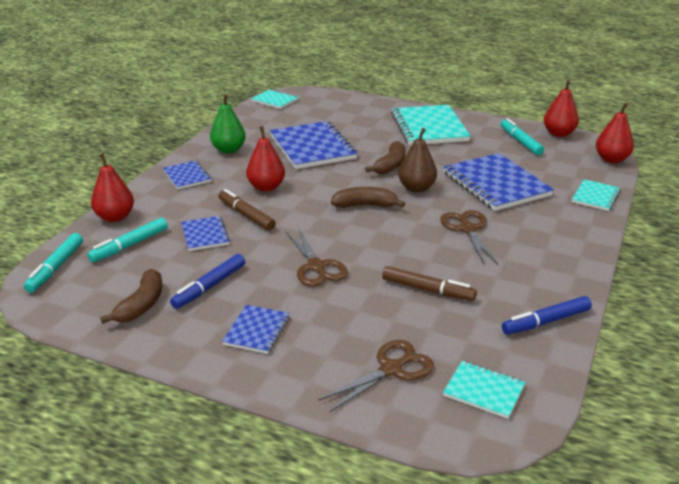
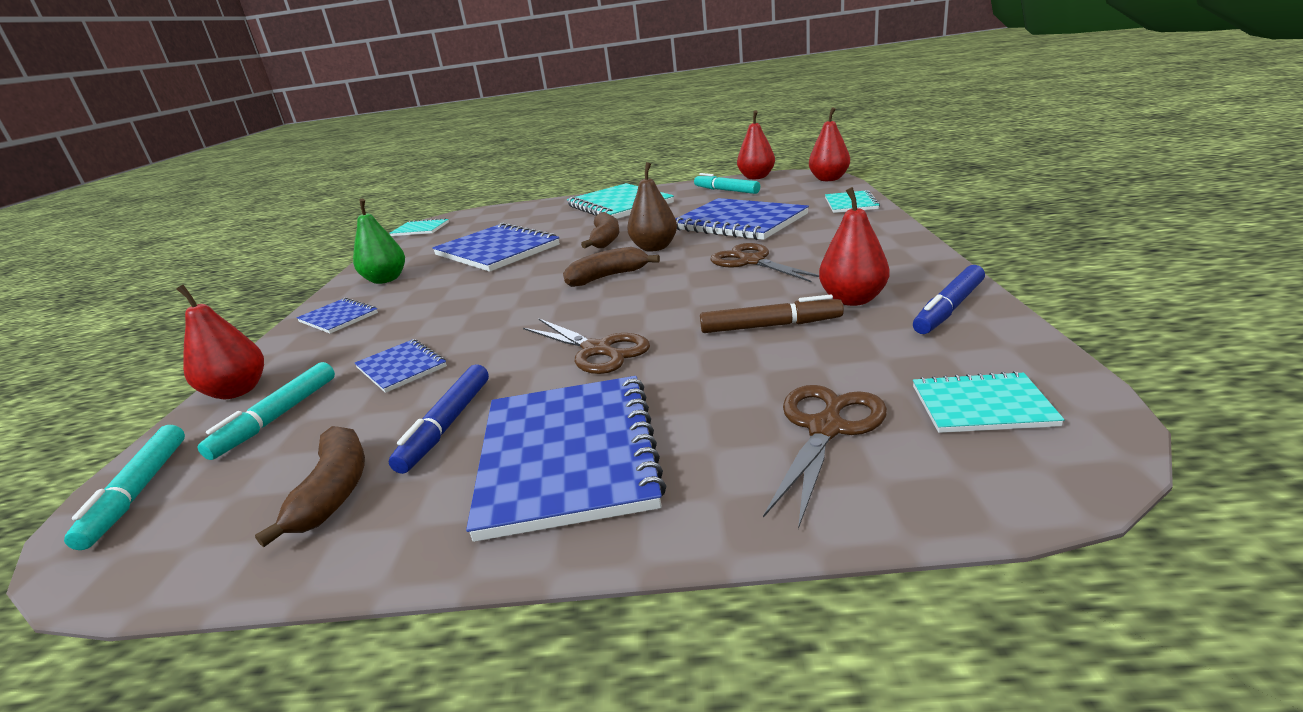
camera: 20 degrees left, 5 degrees down
brown marker [218,189,276,231] -> none
blue notebook [222,305,290,354] -> blue notebook [466,376,666,542], size x1.94
red pear [246,126,285,191] -> red pear moved to [819,187,889,306]

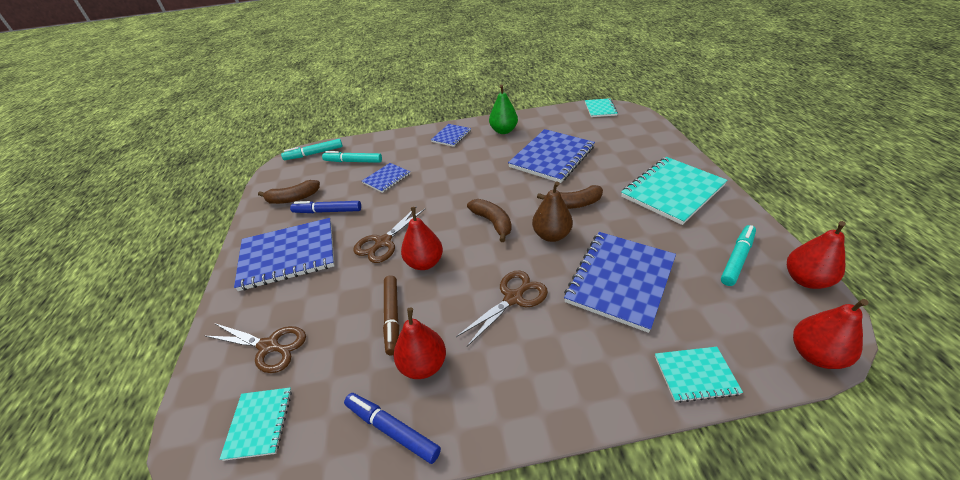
camera: 80 degrees right, 15 degrees up
red pear [176,285,264,399] -> red pear moved to [401,207,443,270]

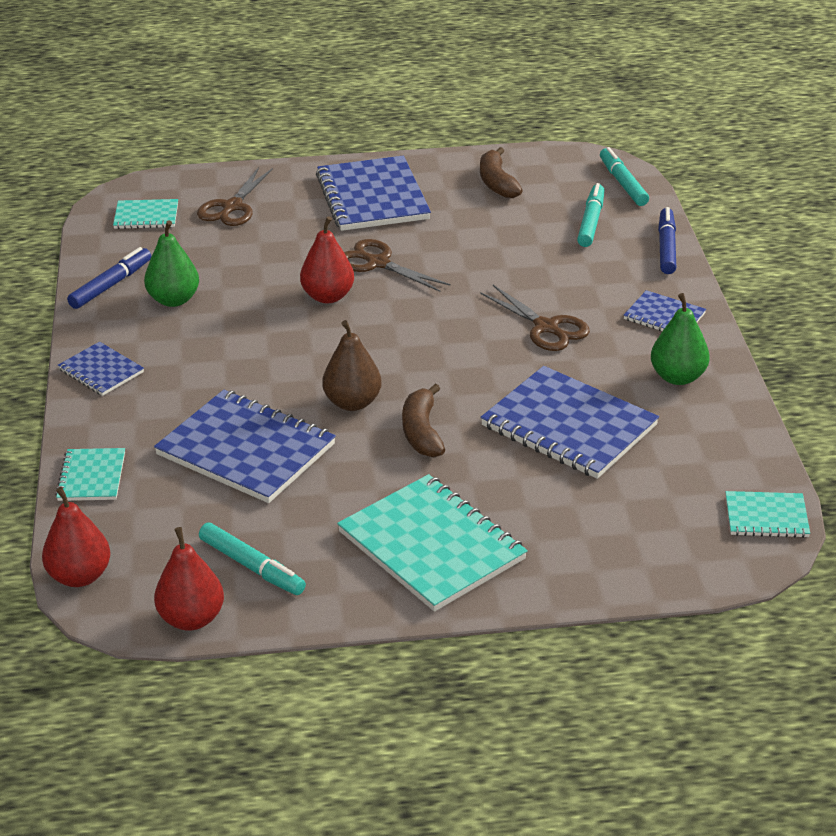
camera: 90 degrees right, 5 degrees down
blue marker [290,201,361,213] -> blue marker moved to [658,207,676,274]
blue notebook [362,163,410,193] -> blue notebook moved to [58,342,144,396]
brown marker [383,275,399,355] -> none
red pear [394,308,446,379] -> green pear [144,220,199,307]
brown scissors [456,271,548,347] -> brown scissors moved to [480,285,590,351]
brown banana [467,199,512,242] -> none

